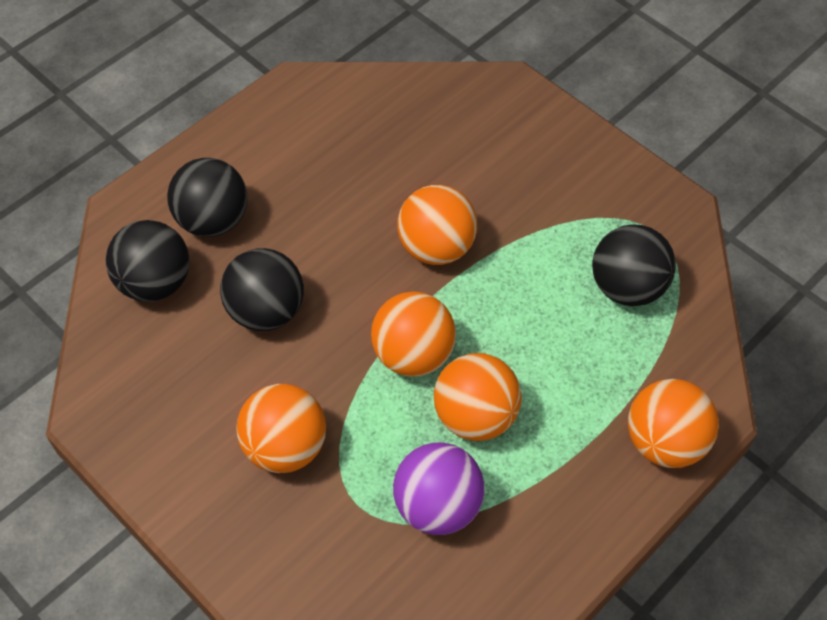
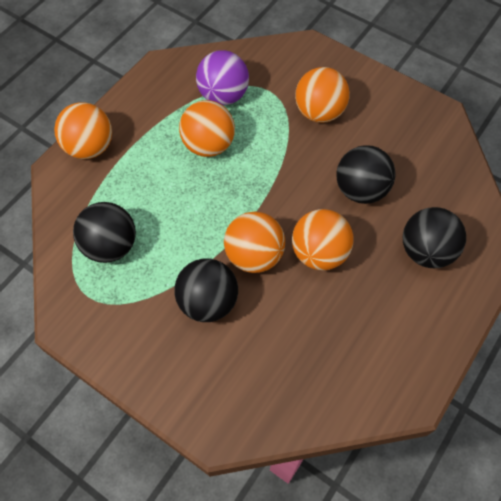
camera: 170 degrees right, 5 degrees up
black ball [106,220,190,302] -> black ball moved to [174,259,238,322]
orange ball [371,292,456,377] -> orange ball moved to [292,209,353,270]

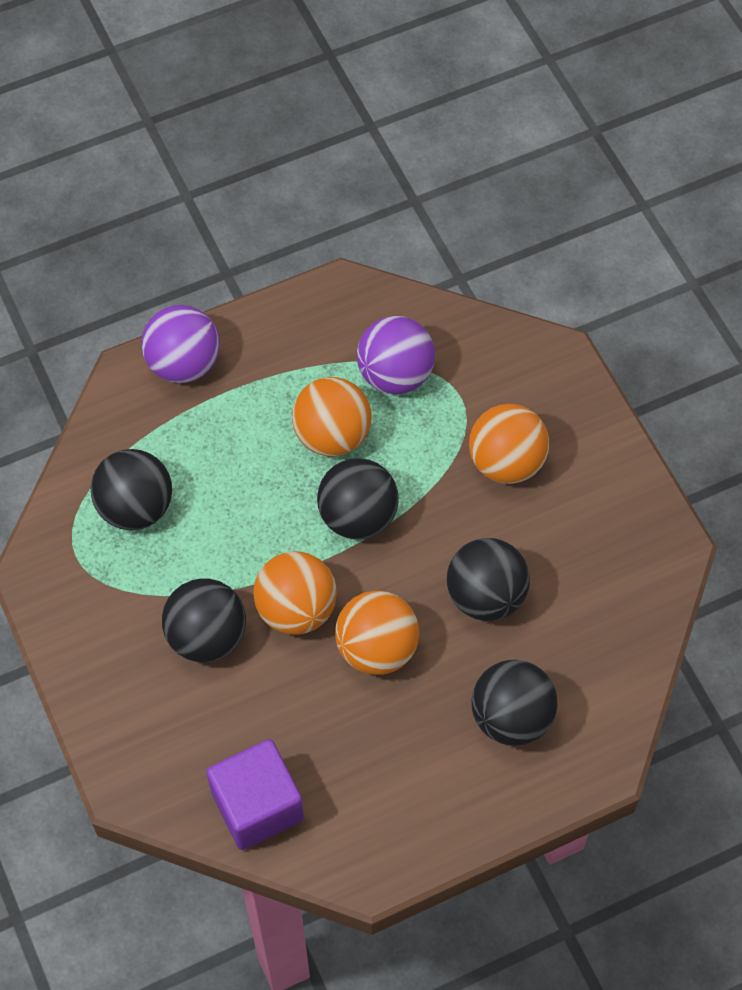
camera: 30 degrees right, 0 degrees up
orange ball [54,102,112,159] -> purple ball [141,305,220,383]
none -> purple cube [206,739,304,850]
none -> black ball [317,458,399,540]

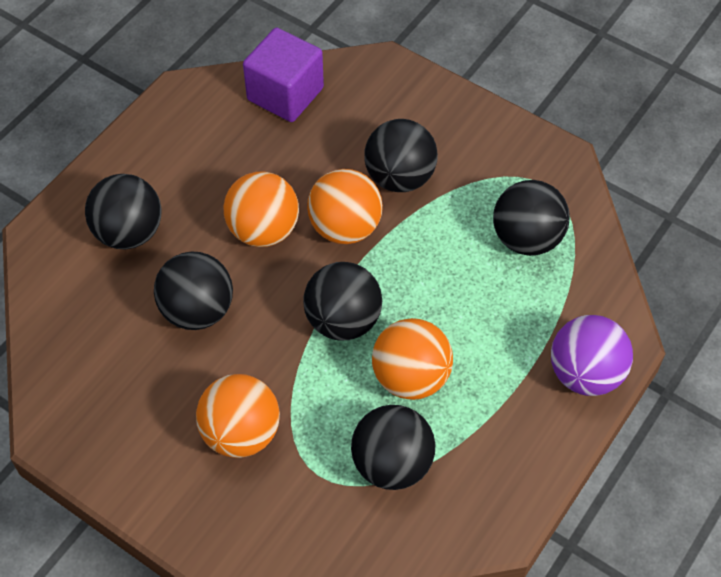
camera: 150 degrees right, 5 degrees down
purple ball [357,316,435,394] -> black ball [351,405,435,490]

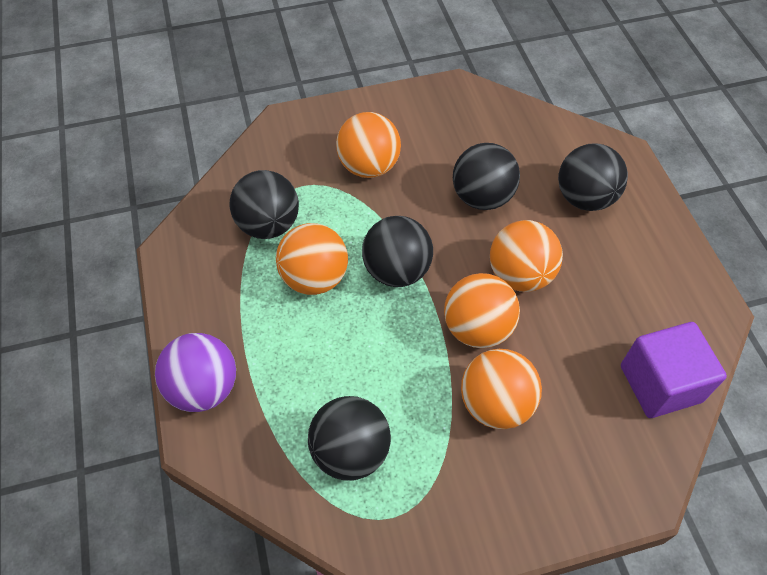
camera: 130 degrees right, 0 degrees up
black ball [364,119,438,192] -> orange ball [461,349,542,429]

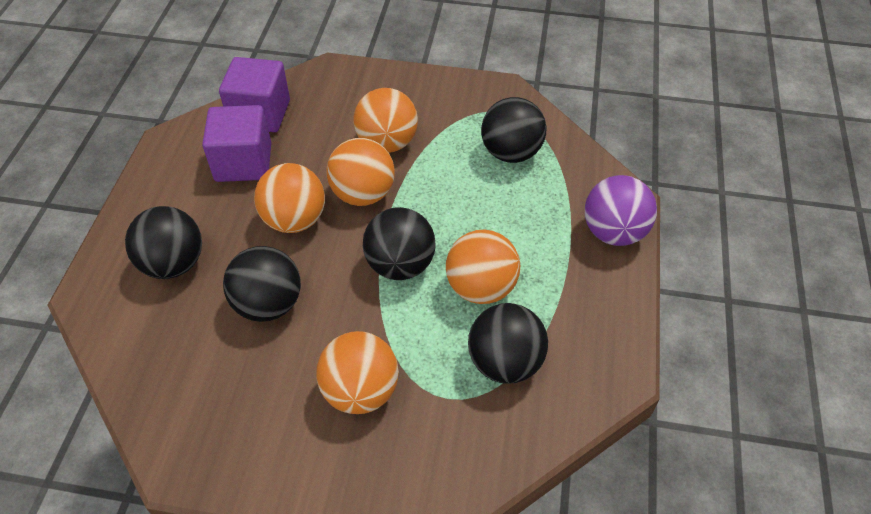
camera: 155 degrees left, 5 degrees down
none -> purple cube [202,105,271,182]

